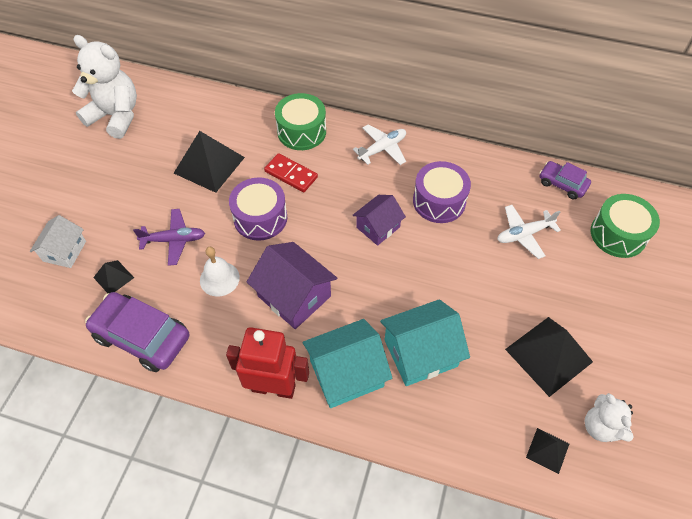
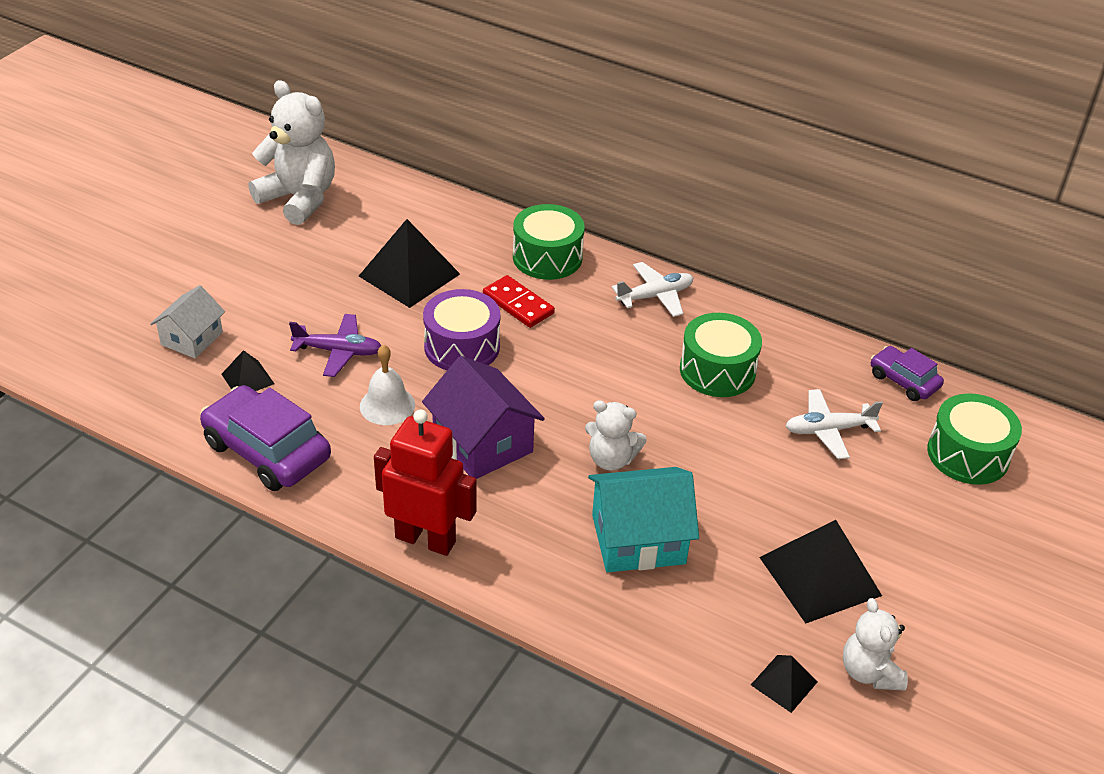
camera: 10 degrees right, 15 degrees down
turquoise house [303,319,392,408] -> none
purple house [353,195,406,246] -> none
purple drum [413,161,471,223] -> green drum [680,313,762,397]
none -> white teddy bear [585,400,647,471]

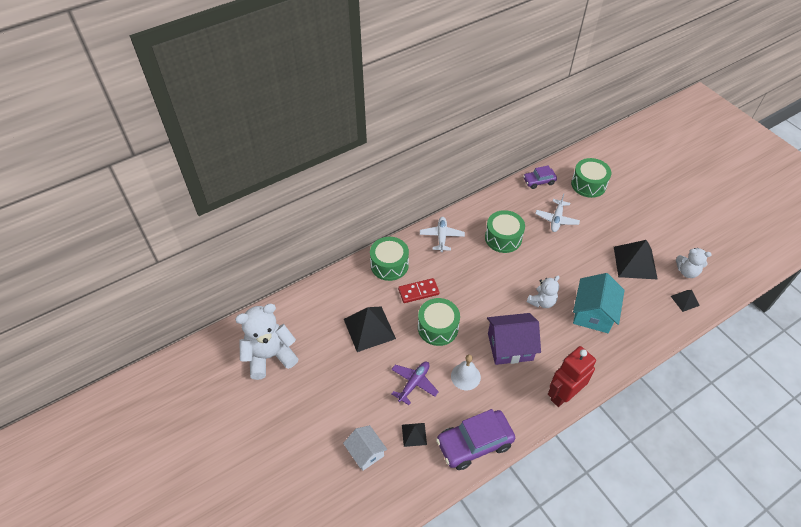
camera: 60 degrees left, 10 degrees up
purple drum [423,289,500,370] -> green drum [418,298,460,346]

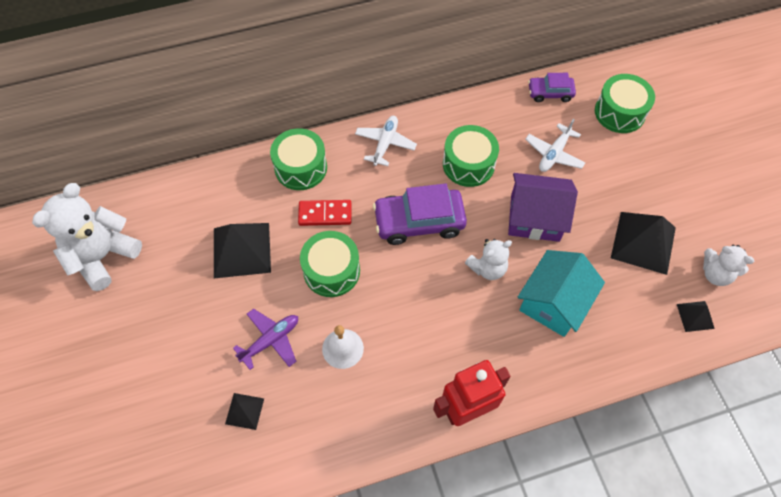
camera: 15 degrees right, 10 degrees up
white teddy bear [235,304,298,380] -> white teddy bear turned 45 degrees counterclockwise [32,183,142,291]
white house [343,425,387,471] -> none
purple car [436,409,515,470] -> purple car moved to [373,183,467,245]
purple house [487,313,541,365] -> purple house moved to [508,173,578,242]

